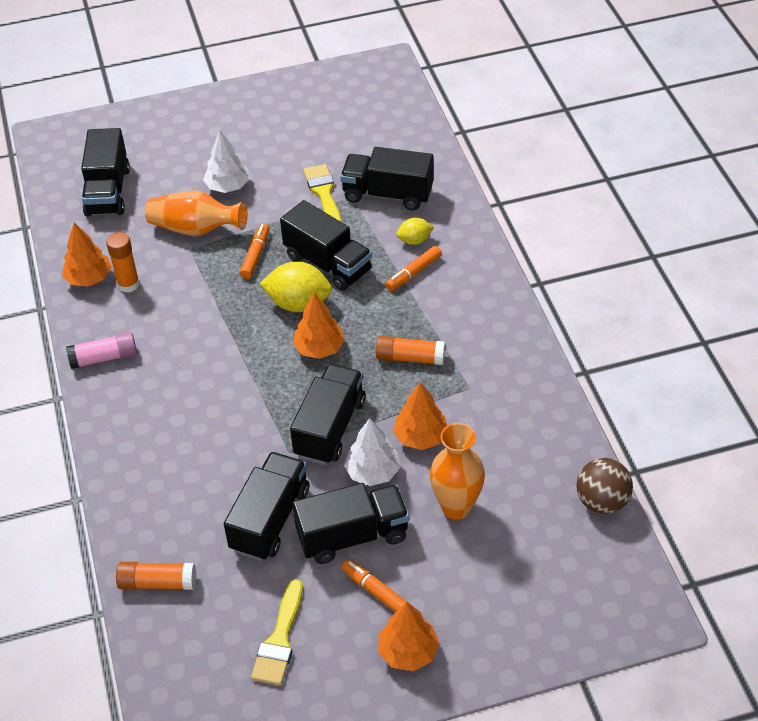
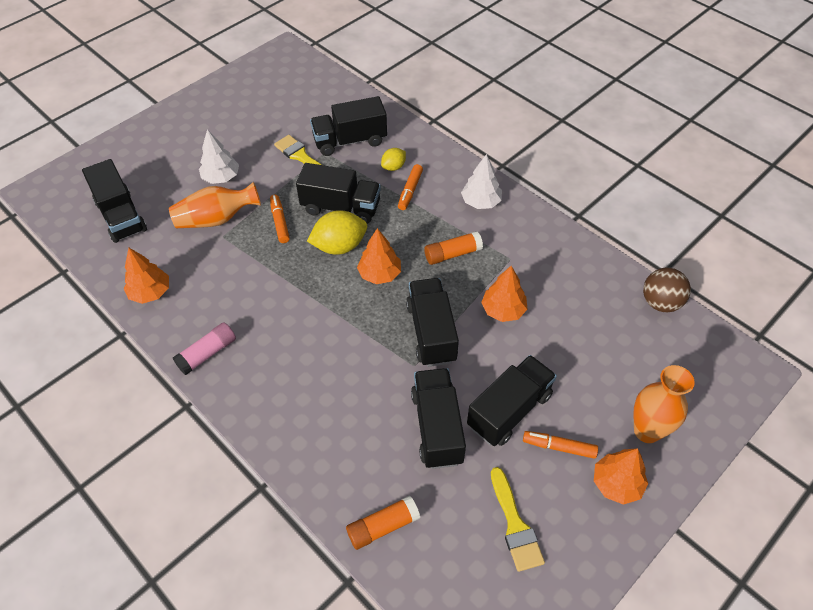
camera: 30 degrees left, 5 degrees up
orange glue stick [106,232,140,293] -> none
white tree [344,418,400,486] -> white tree moved to [461,154,502,209]
orange vase [430,423,485,520] -> orange vase moved to [634,365,695,443]

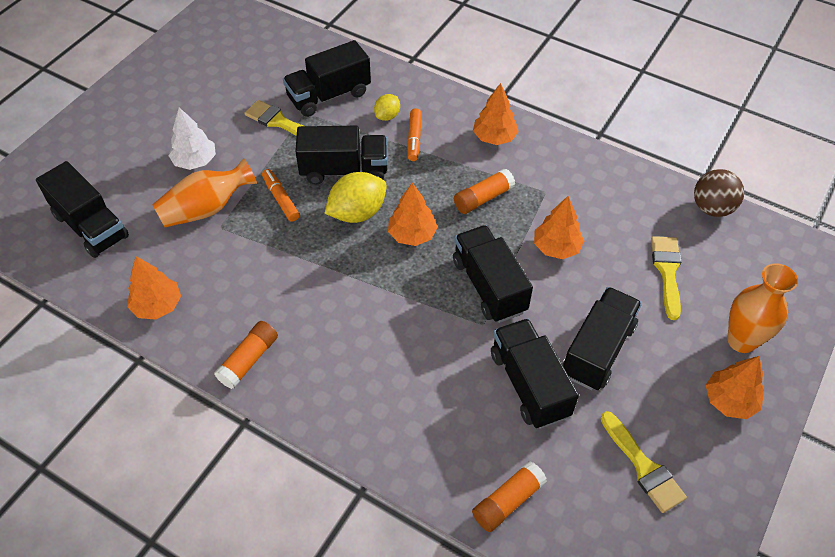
camera: 15 degrees left, 0 degrees up
pink glue stick [173,322,236,375] -> orange glue stick [214,321,278,389]
white tree [461,154,502,209] -> orange tree [473,83,519,145]
orange marker [523,431,598,459] -> none
none -> yellow brush [651,236,682,320]

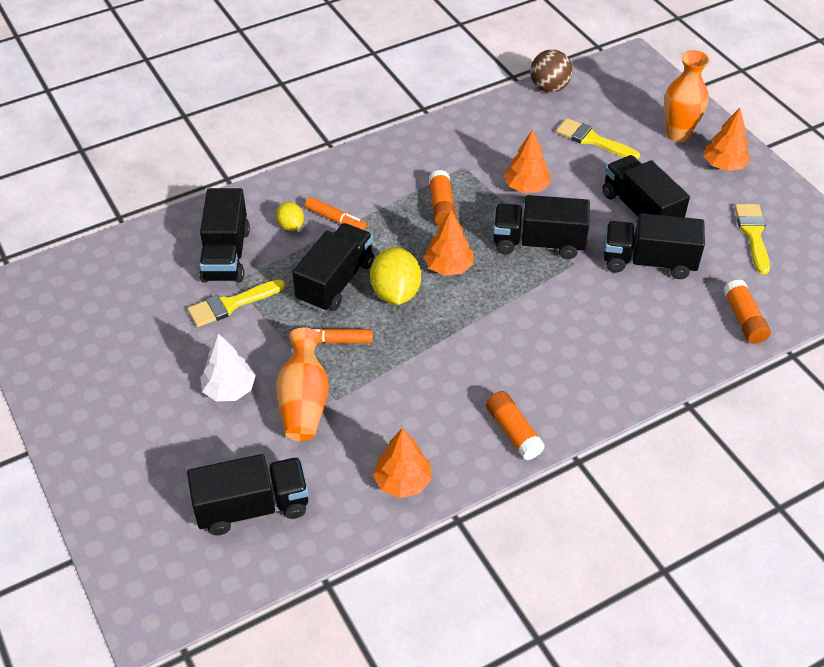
camera: 60 degrees left, 5 degrees down
orange tree [473,83,519,145] -> none
yellow brush [601,411,687,513] -> yellow brush turned 90 degrees counterclockwise [734,204,770,274]

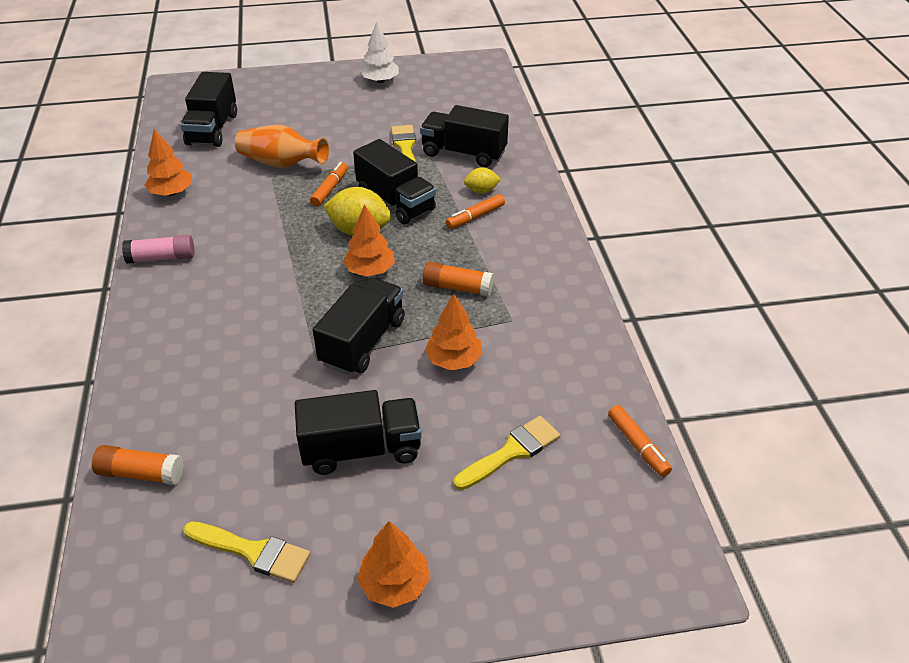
camera: 110 degrees right, 5 degrees down
white tree [200,333,256,402] -> white tree moved to [360,22,399,83]
orange glue stick [486,391,545,460] -> pink glue stick [122,235,194,264]
brown ball [530,49,573,93] -> orange marker [608,405,672,477]
black truck [604,213,705,279] -> none
orange vase [664,50,710,142] -> none

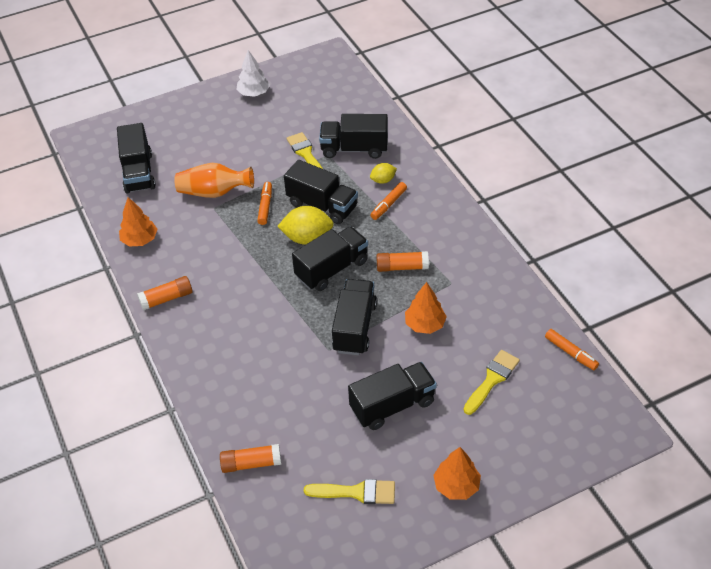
camera: 15 degrees left, 5 degrees up
pink glue stick [122,235,194,264] -> orange glue stick [137,276,192,311]
orange tree [343,204,395,277] -> black truck [292,226,368,291]

